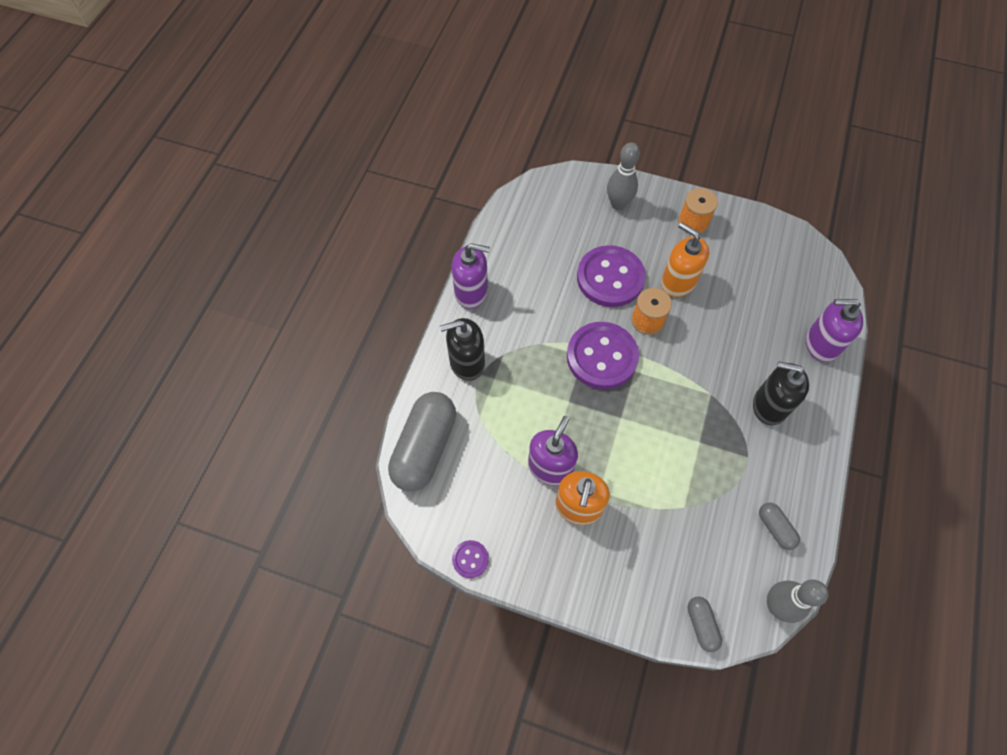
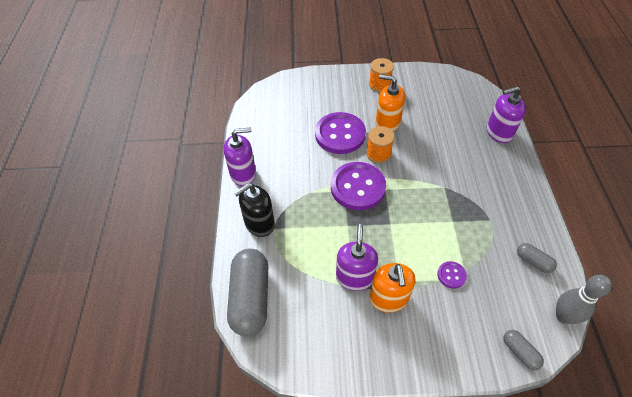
camera: 20 degrees left, 10 degrees down
purple button [452,540,489,578] -> purple button moved to [437,261,467,289]
grey bowling pin [607,142,640,210] -> none
black soap dispenser [753,361,809,425] -> none

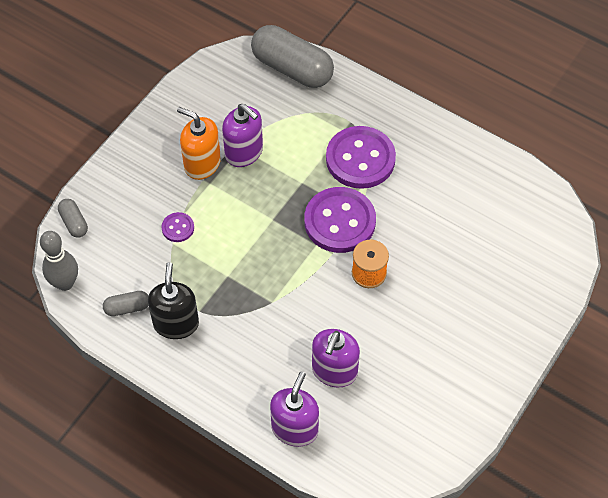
camera: 125 degrees right, 5 degrees up
purple soap dispenser [224,127,256,186] -> purple soap dispenser moved to [312,329,360,387]
black soap dispenser [234,183,275,237] -> black soap dispenser moved to [148,262,199,339]
purple button [315,112,366,154] -> purple button moved to [326,126,396,189]
orange spool [369,58,394,92] -> none
orange soap dispenser [376,74,405,132] -> none
grey capsule [504,330,544,370] -> grey capsule turned 60 degrees clockwise [58,199,88,238]

